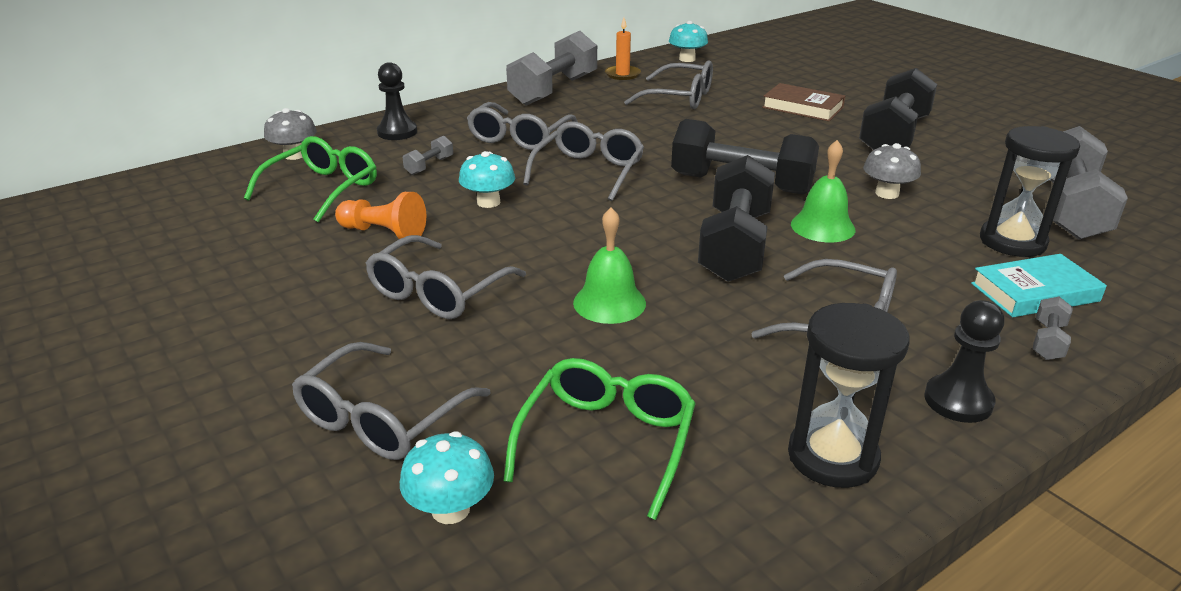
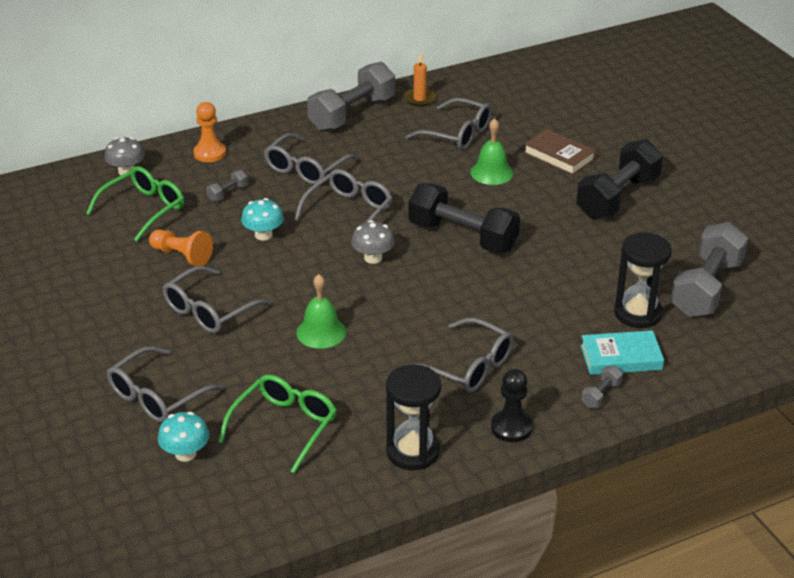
camera: 10 degrees right, 5 degrees up
black pawn [377,62,417,140] -> orange pawn [193,102,226,162]
turquoise mushroom [669,21,708,62] -> none
black dumbbell [698,155,775,282] -> none
green bell [791,140,855,242] -> green bell moved to [470,118,513,185]
grey mushroom [863,143,921,199] -> grey mushroom moved to [351,220,395,264]

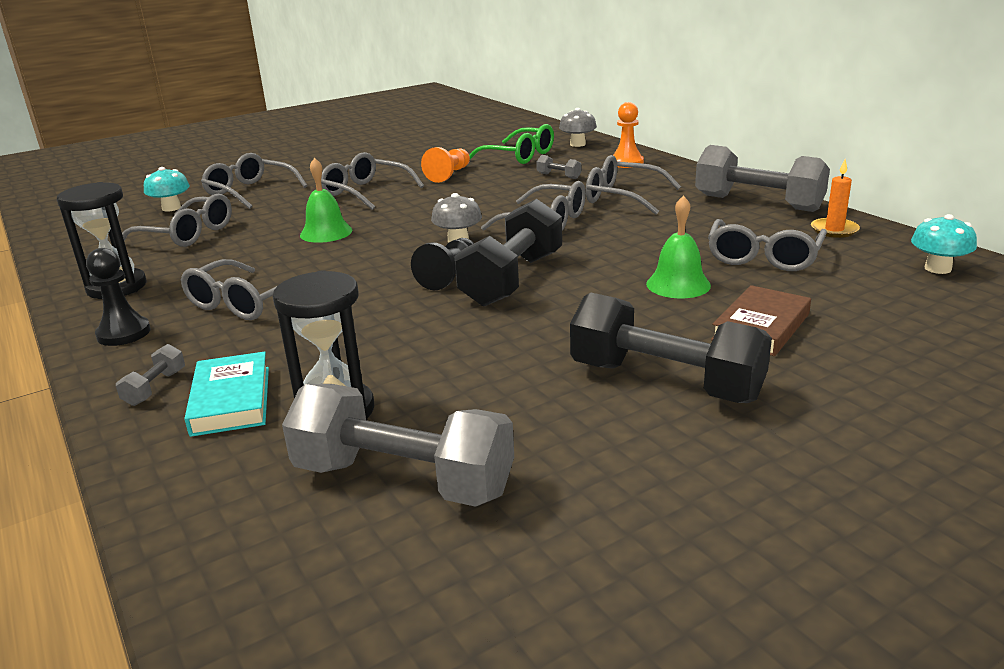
camera: 85 degrees right, 10 degrees down
green glasses [218,374,337,473] -> grey glasses [122,194,232,247]
turquoise mushroom [241,198,284,240] -> turquoise mushroom moved to [911,214,977,274]
grey dumbbell [581,366,623,408] -> grey dumbbell turned 75 degrees clockwise [116,344,185,406]
none -> black pawn [411,238,474,290]

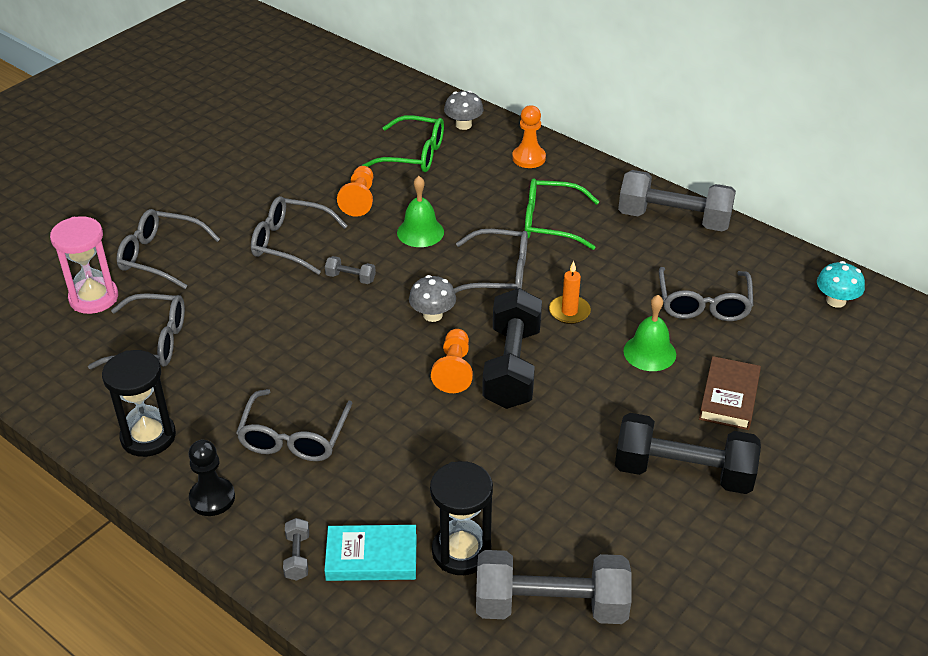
camera: 20 degrees left, 15 degrees up
turquoise mushroom [144,167,190,212] -> pink hourglass [50,216,118,314]
turquoise book [184,352,269,437] -> turquoise book turned 60 degrees counterclockwise [324,525,417,581]
green bell [300,158,352,243] -> green bell moved to [397,176,444,247]
black pawn [411,238,474,290] -> orange pawn [431,329,473,393]
grey dumbbell [536,155,581,179] -> grey dumbbell moved to [325,256,376,284]
grey glasses [586,155,681,215] -> green glasses [524,178,599,250]
orange candle [811,159,860,238] -> orange candle moved to [549,261,591,324]

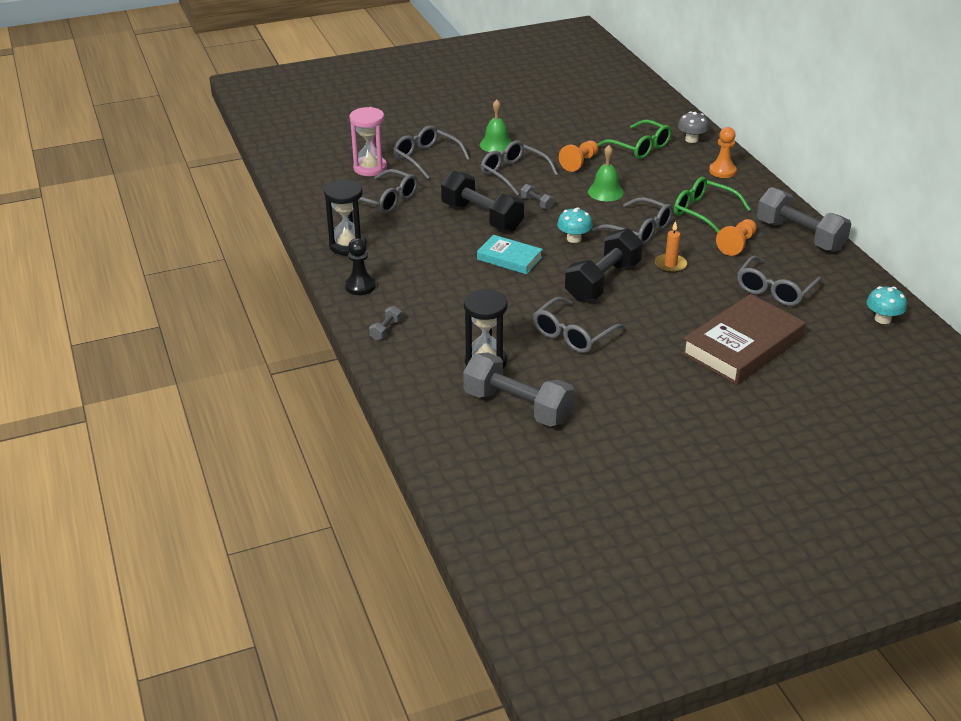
camera: 30 degrees right, 5 degrees down
grey glasses [236,389,353,461] -> grey glasses moved to [533,297,626,353]
turquoise book [324,525,417,581] -> turquoise book moved to [477,235,543,274]
grey mushroom [409,275,456,322] -> turquoise mushroom [557,207,593,243]
orange pawn [431,329,473,393] -> orange pawn moved to [716,219,757,256]
black dumbbell [615,413,761,494] -> black dumbbell moved to [441,170,524,232]
green bell [623,295,676,371] -> green bell moved to [480,99,512,152]
brown book [699,356,761,430] -> brown book [682,294,806,385], size x1.77

